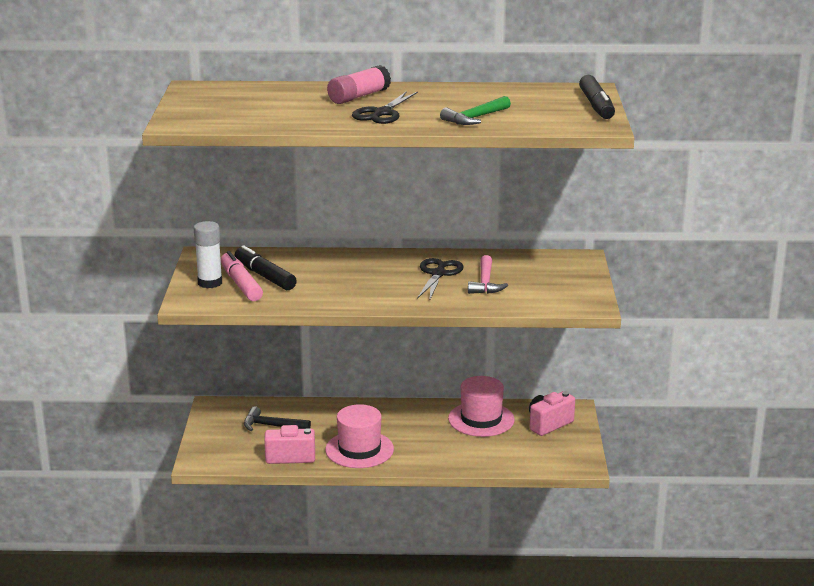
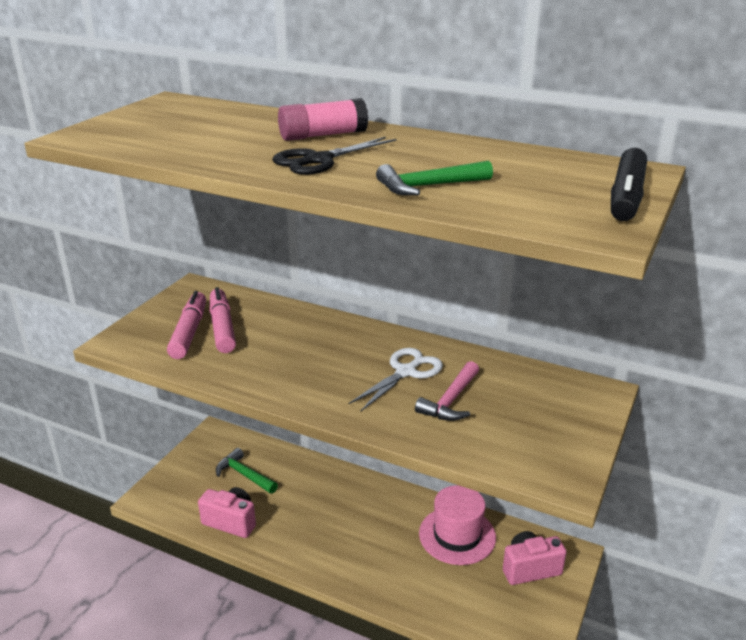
camera: 25 degrees right, 5 degrees up
white glue stick [194,221,222,288] -> none
black marker [234,245,297,290] -> pink marker [210,287,236,353]
black hammer [244,406,311,431] -> green hammer [216,448,278,494]
pink hat [325,404,394,468] -> none
black scissors [417,258,464,301] -> white scissors [348,348,443,411]

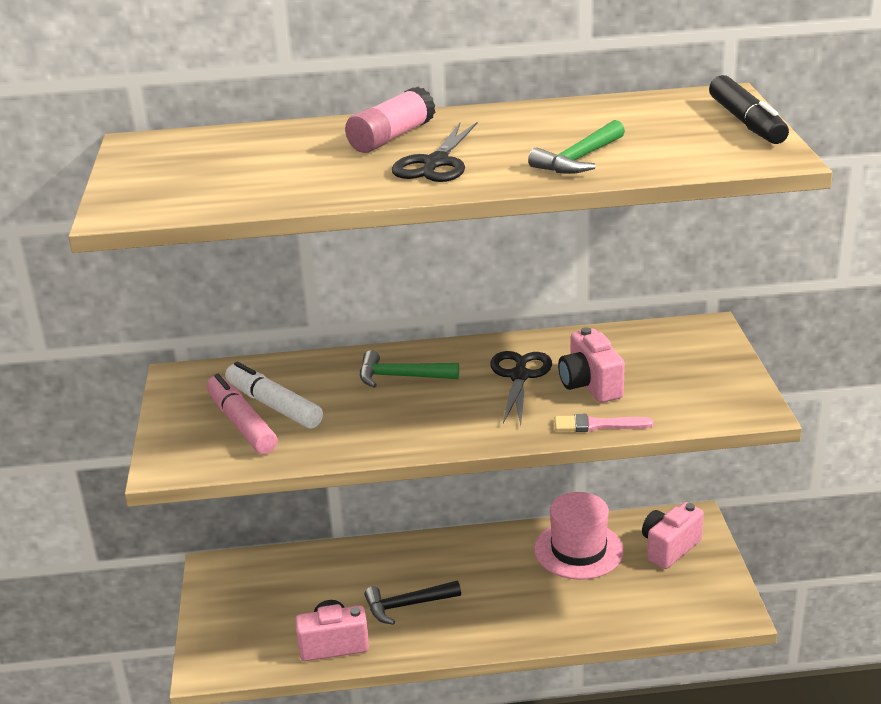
camera: 30 degrees left, 0 degrees up
pink marker [210,287,236,353] -> white marker [225,362,323,429]
green hammer [216,448,278,494] -> green hammer moved to [360,350,459,388]
white scissors [348,348,443,411] -> black scissors [490,351,552,425]
pink hammer [415,361,479,421] -> pink camera [558,327,625,403]
none -> black hammer [364,581,461,625]
none -> pink brush [555,414,653,432]

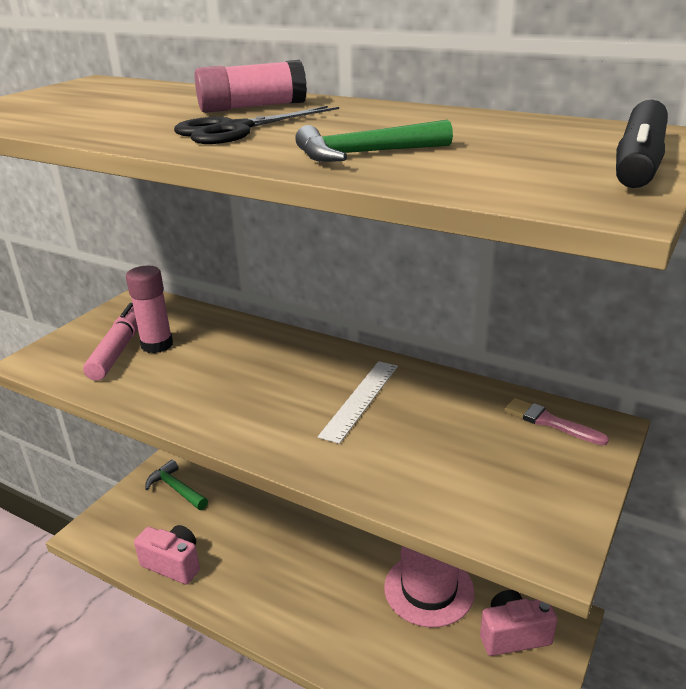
camera: 35 degrees right, 0 degrees up
white marker [225,362,323,429] -> pink glue stick [126,266,173,353]
green hammer [360,350,459,388] -> green hammer moved to [145,460,208,510]
black hammer [364,581,461,625] -> none
black scissors [490,351,552,425] -> white ruler [318,361,398,444]
pink brush [555,414,653,432] -> pink brush moved to [504,398,609,445]
pink camera [558,327,625,403] -> none

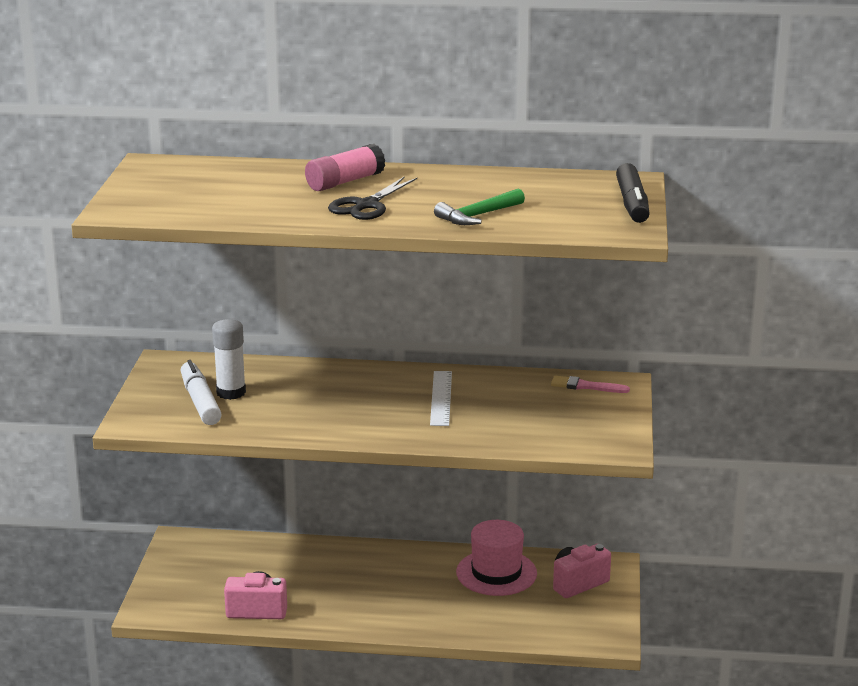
camera: 25 degrees left, 5 degrees down
pink marker [83,303,138,381] -> white marker [181,360,222,425]
pink glue stick [126,266,173,353] -> white glue stick [212,319,246,400]
green hammer [145,460,208,510] -> none

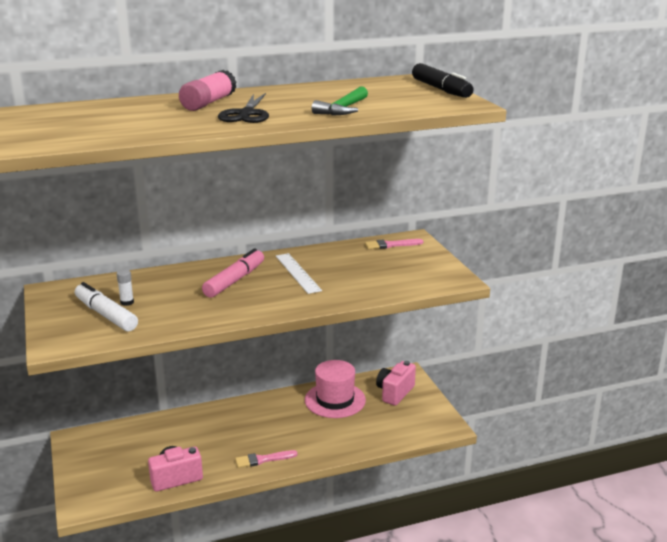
camera: 25 degrees left, 0 degrees up
white glue stick [212,319,246,400] -> white glue stick [117,269,134,306], size x0.53
none -> pink marker [202,248,264,298]
none -> pink brush [235,450,298,468]

